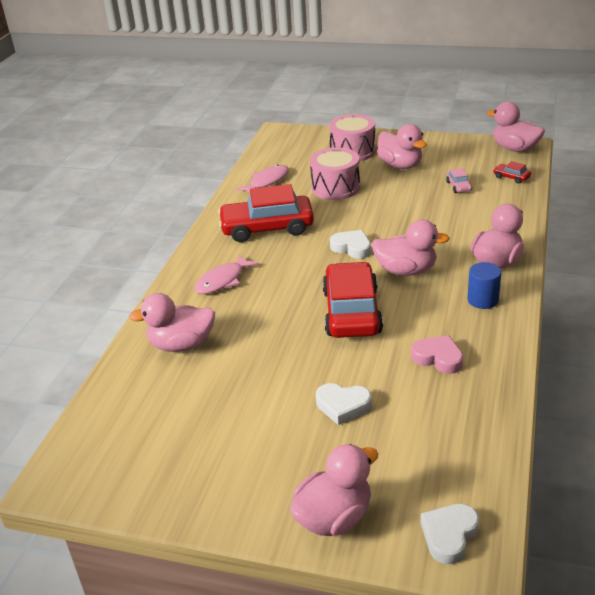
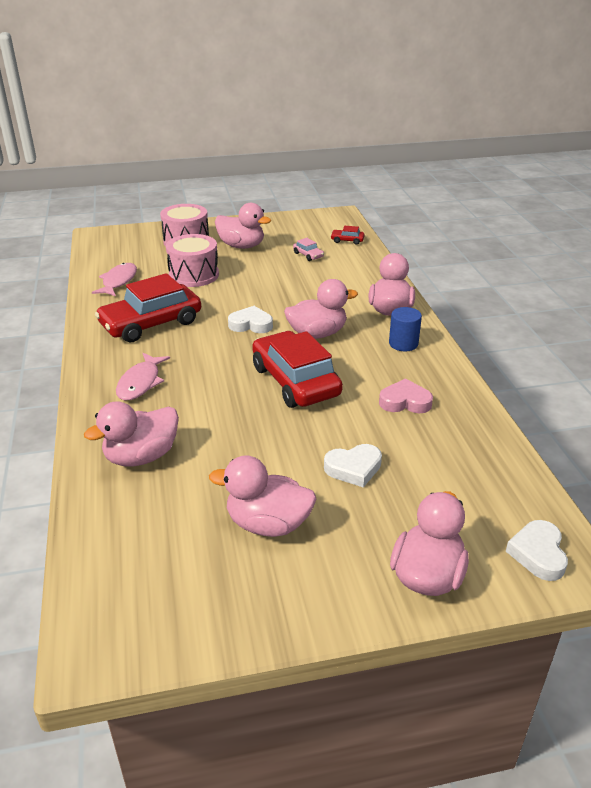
camera: 30 degrees left, 0 degrees up
pink duck [487,102,545,152] -> pink duck moved to [209,455,316,537]

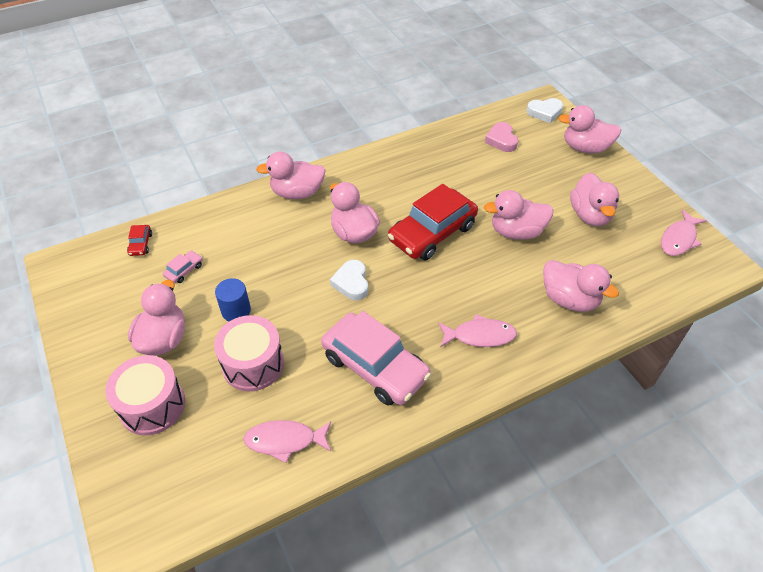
camera: 105 degrees left, 15 degrees up
red car [95,273,201,343] -> pink car [321,311,431,406]
white heart [324,444,382,487] -> none
pink heart [379,379,433,413] -> pink heart moved to [485,122,518,152]
blue cylinder [389,307,422,351] -> blue cylinder moved to [215,278,251,321]
none -> pink duck [484,190,553,240]
none -> pink fish [661,209,707,256]

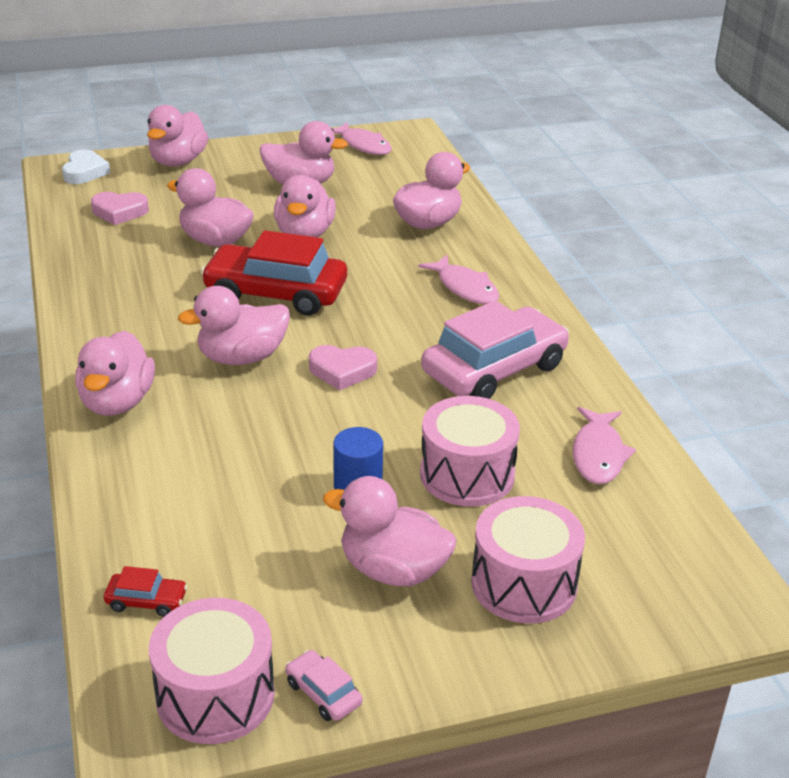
camera: 80 degrees left, 15 degrees down
pink car [163,251,203,283] -> pink car moved to [285,650,363,721]
white heart [330,260,368,301] -> pink heart [309,345,377,391]
red car [388,184,478,260] -> red car turned 135 degrees clockwise [201,230,347,316]
pink fish [438,314,517,347] -> pink fish turned 135 degrees clockwise [418,255,499,304]
none -> pink drum [149,598,275,744]
none -> pink duck [167,168,254,247]

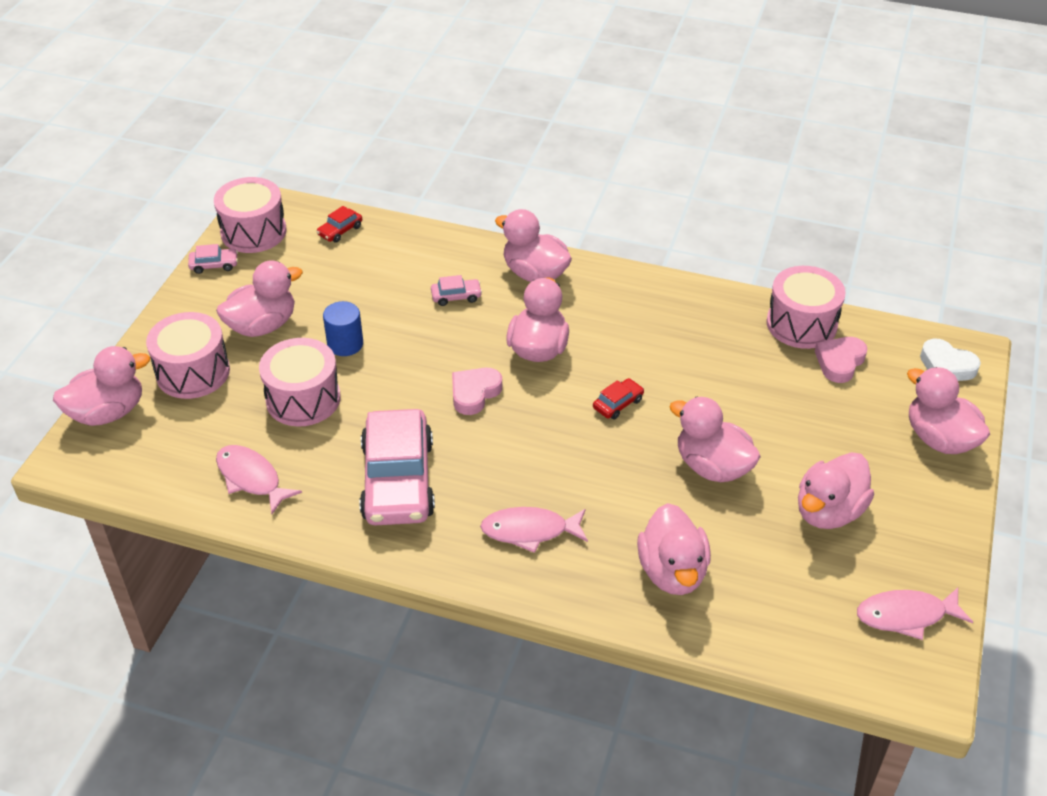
camera: 125 degrees right, 10 degrees up
pink duck [167,168,254,247] -> pink duck moved to [53,346,150,426]
red car [201,230,347,316] -> red car [593,378,644,420], size x0.41
none -> pink car [431,275,482,306]
none -> pink drum [766,266,846,349]

